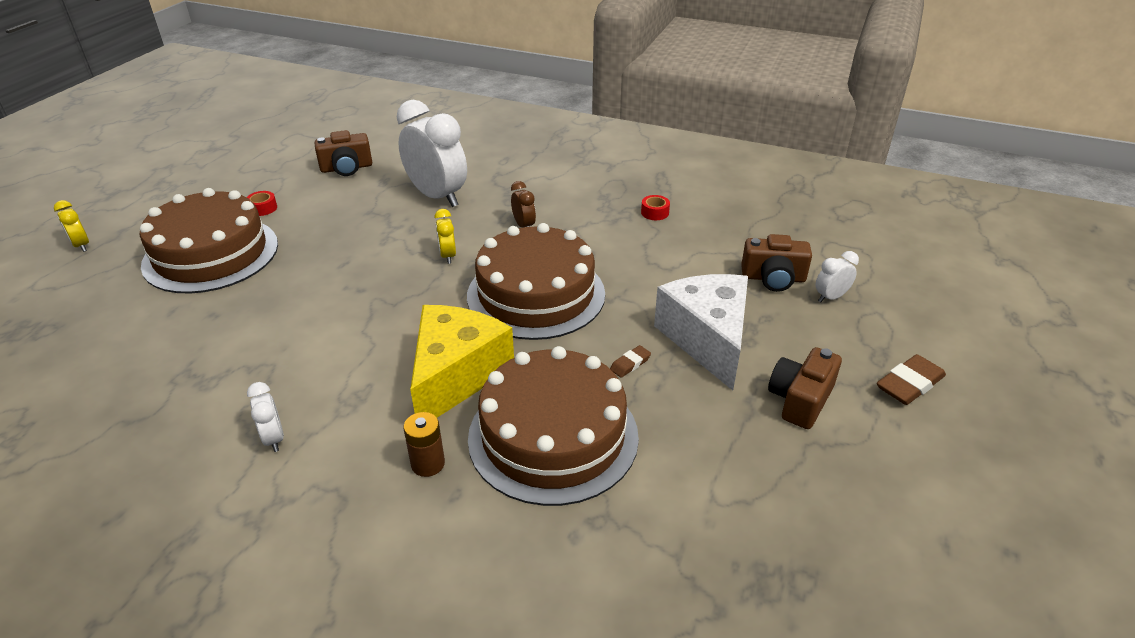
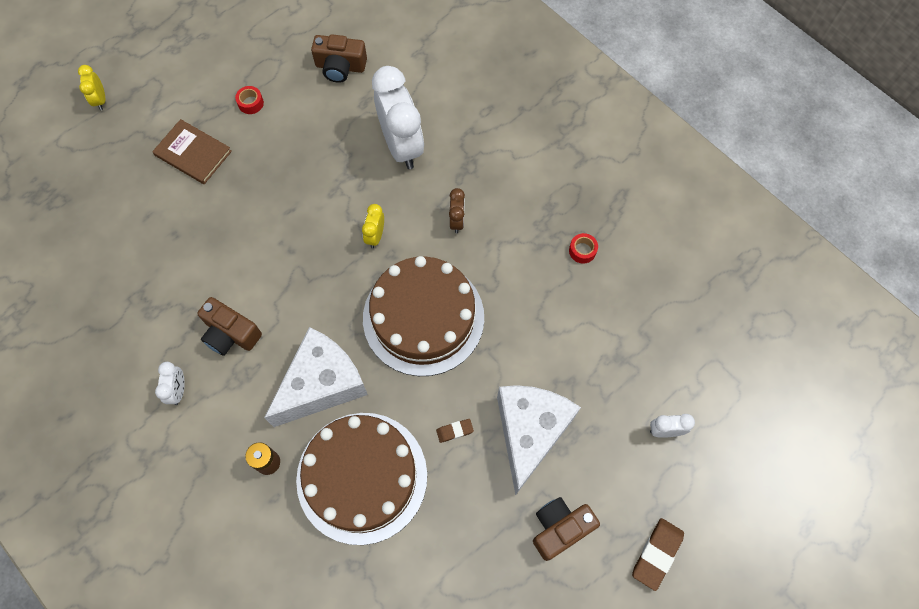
camera: 25 degrees right, 30 degrees up
brown cake [139,188,278,294] -> brown book [152,119,232,184]
yellow cheese [410,305,514,418] -> white cheese [264,327,368,427]
brown camera [741,234,812,292] -> brown camera moved to [197,297,262,356]
brown eraser [877,354,946,405] -> brown eraser turned 45 degrees counterclockwise [632,518,684,591]

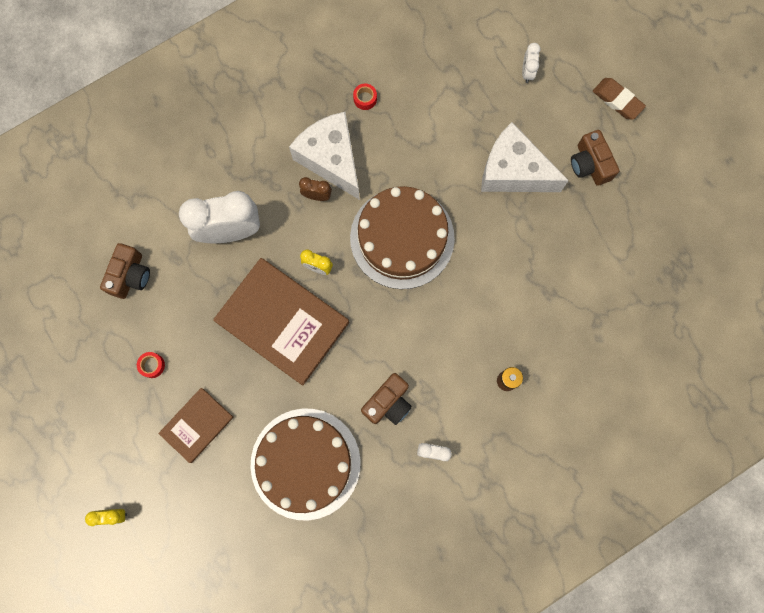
camera: 80 degrees left, 10 degrees up
white cheese [264,327,368,427] -> white cheese moved to [289,112,360,200]
brown cake [296,413,427,545] -> brown cake moved to [250,409,361,520]
brown eraser [436,419,474,443] -> none
none -> brown book [213,258,349,386]

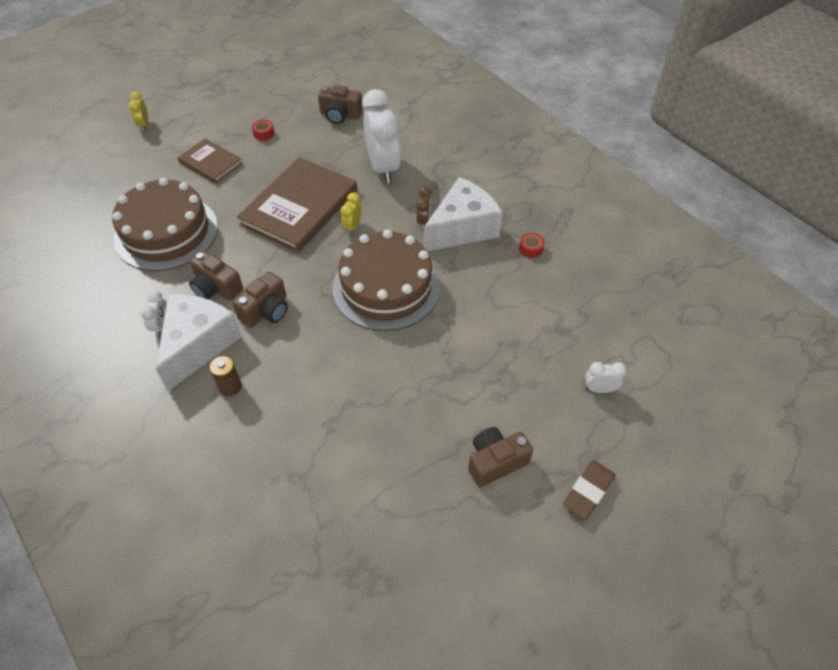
camera: 85 degrees right, 25 degrees down
white cheese [481,122,569,192] -> white cheese moved to [156,294,242,391]
none -> brown camera [233,272,288,328]

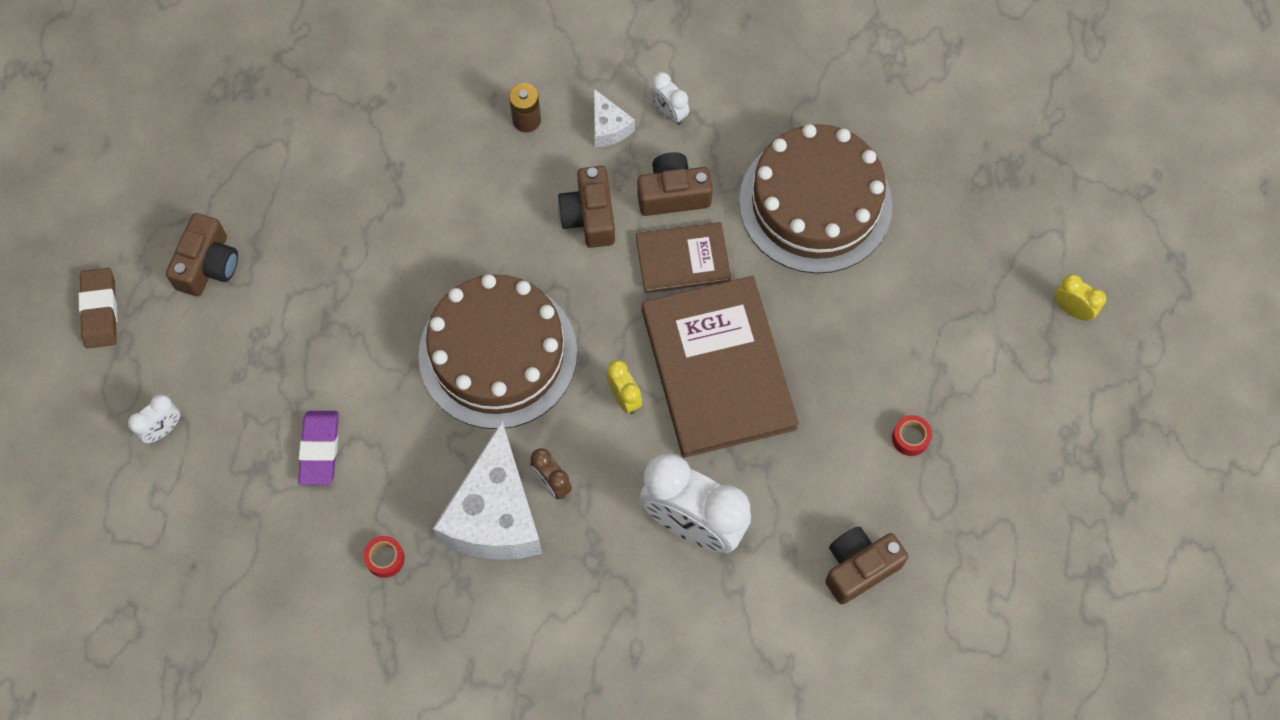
camera: 135 degrees right, 15 degrees up
white cheese [156,294,242,391] -> white cheese [594,89,635,147], size x0.46
brown book [178,138,242,183] -> brown book moved to [636,222,731,293]
none -> purple eraser [298,411,339,485]

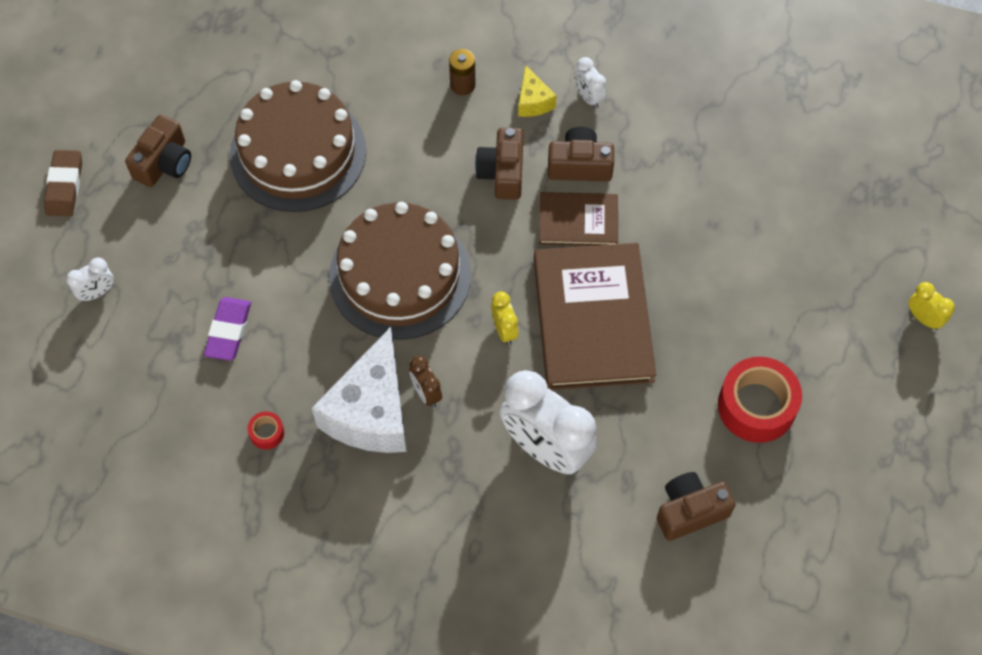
camera: 10 degrees right, 5 degrees down
white cheese [594,89,635,147] -> yellow cheese [518,65,557,117]
brown cake [739,124,893,274] -> brown cake moved to [230,80,366,212]
red tape [892,415,932,456] -> red tape [718,357,802,443], size x2.26

